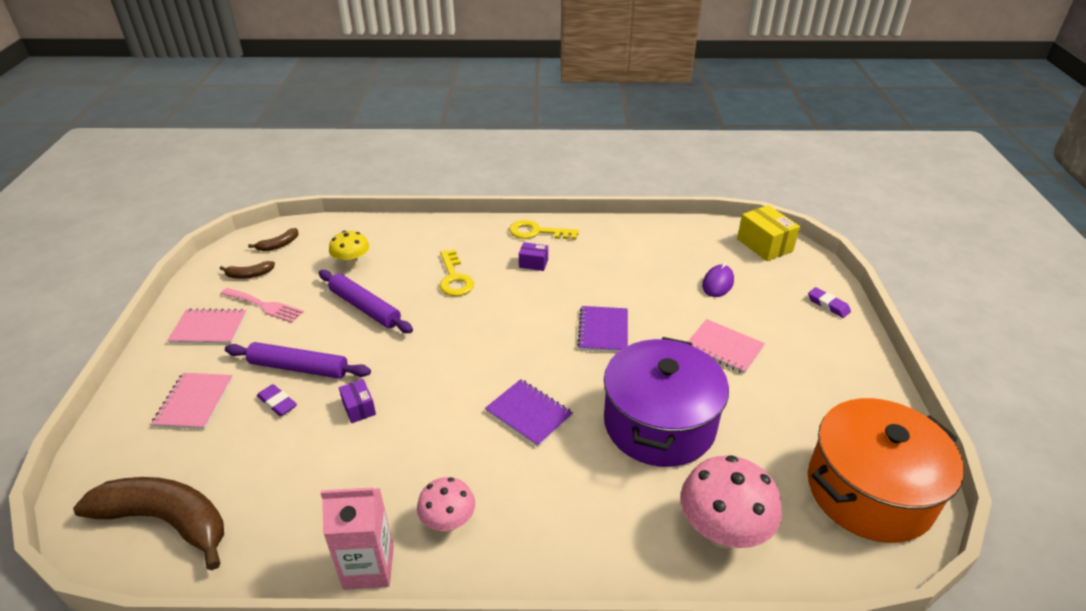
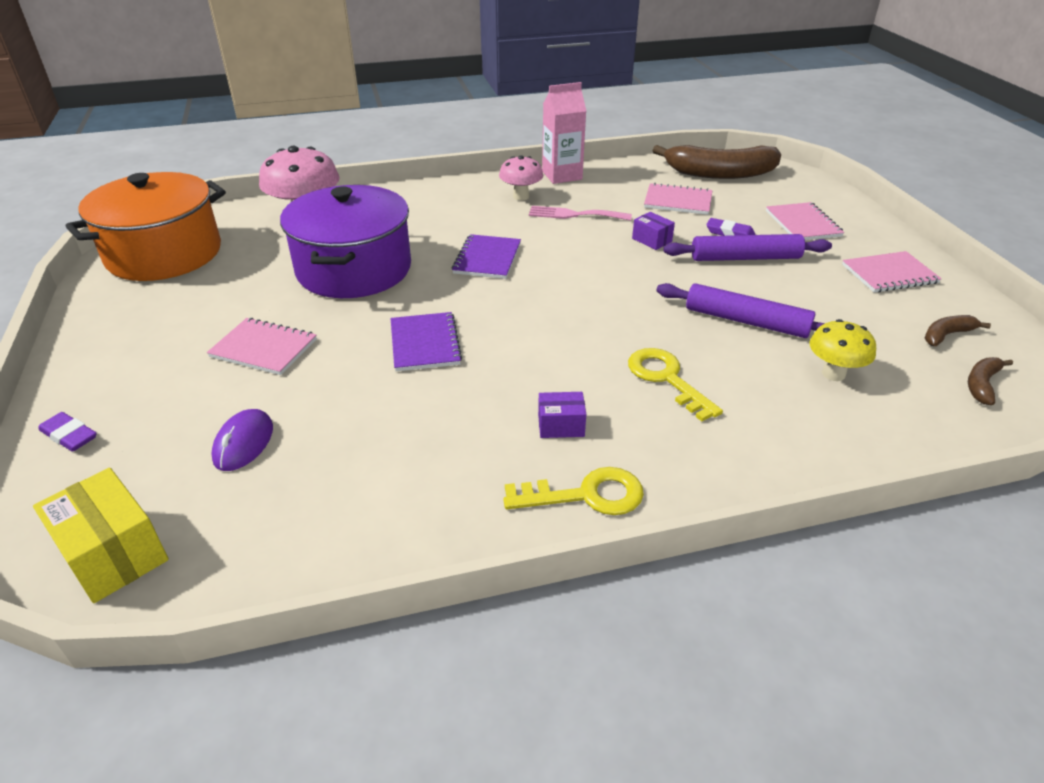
camera: 165 degrees right, 0 degrees up
pink fork [221,288,304,323] -> pink fork moved to [529,206,632,221]
purple notebook [485,379,573,447] -> purple notebook turned 75 degrees clockwise [452,234,521,279]
none -> pink notebook [644,183,712,215]

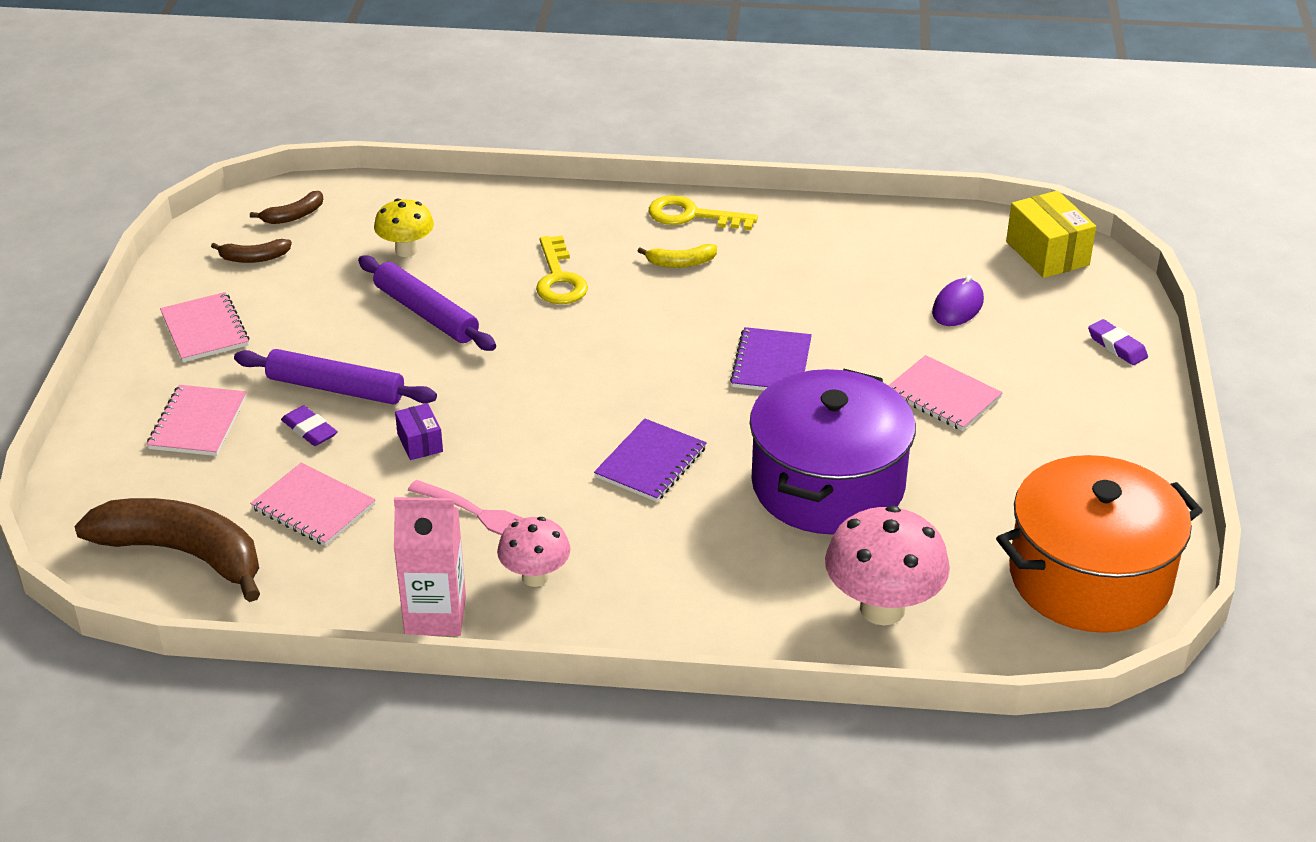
camera: 160 degrees left, 0 degrees up
purple box [538,392,586,438] -> yellow banana [638,244,717,268]
pink notebook [842,251,942,293] -> pink notebook turned 60 degrees clockwise [160,292,249,362]

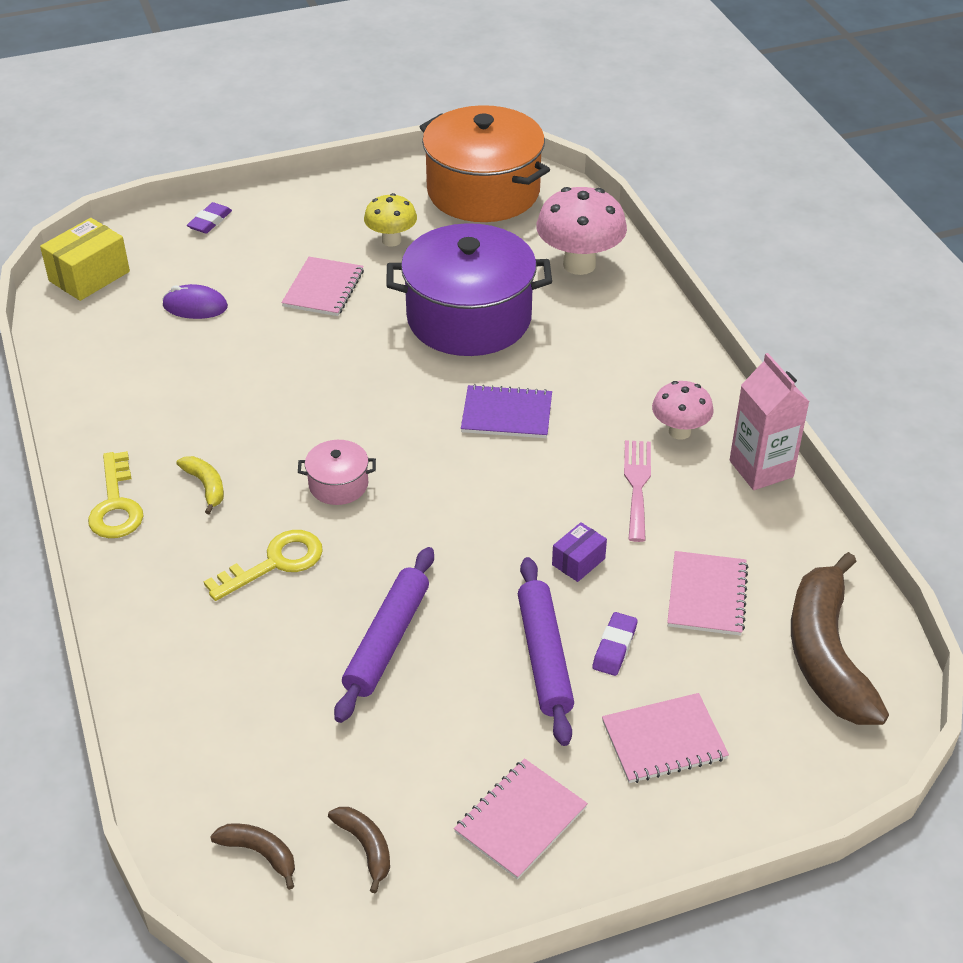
camera: 115 degrees left, 5 degrees up
yellow mushroom [374,198,434,257] -> yellow mushroom moved to [364,193,417,247]
purple notebook [730,327,812,391] -> none
none -> pink pot [298,440,376,505]

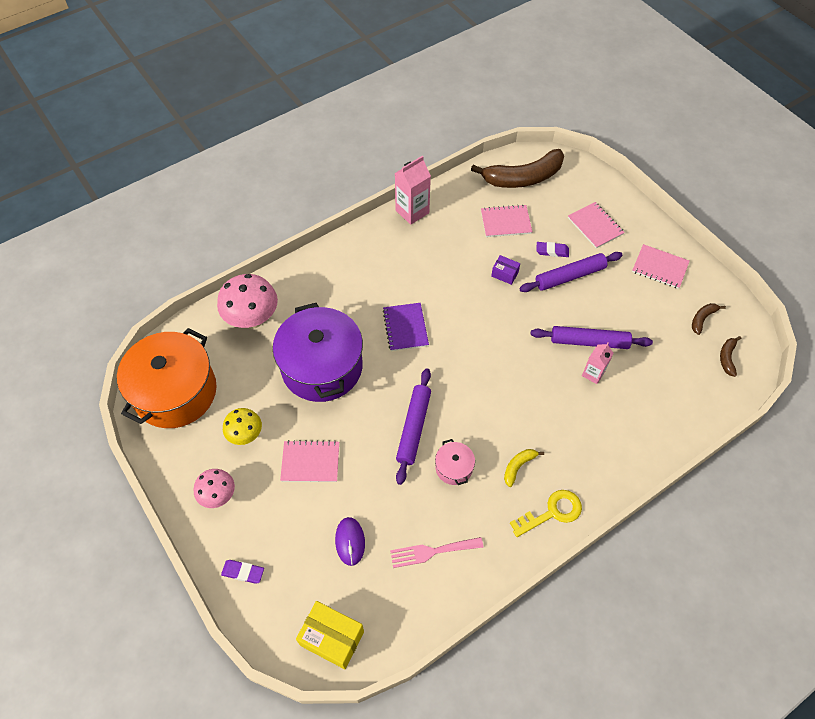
camera: 105 degrees left, 15 degrees up
yellow key [204,530,323,601] -> none
pink pot [298,440,376,505] -> pink pot moved to [435,439,475,485]
pink fork [624,440,651,542] -> pink fork moved to [390,537,484,568]
pink mushroom [652,381,714,440] -> pink mushroom moved to [194,469,235,508]
none -> purple rolling pin [396,368,431,485]
none -> pink carton [582,343,614,384]

